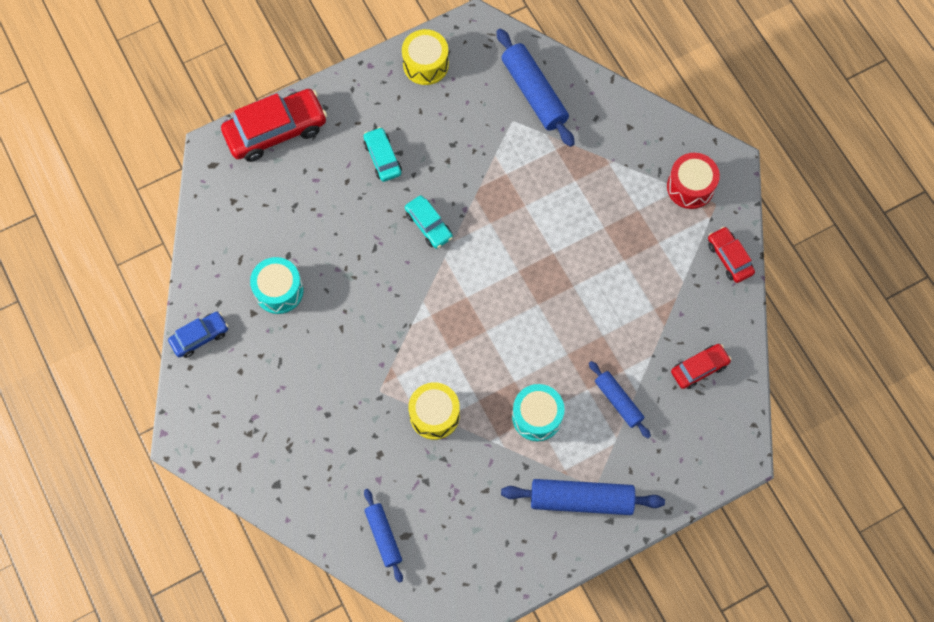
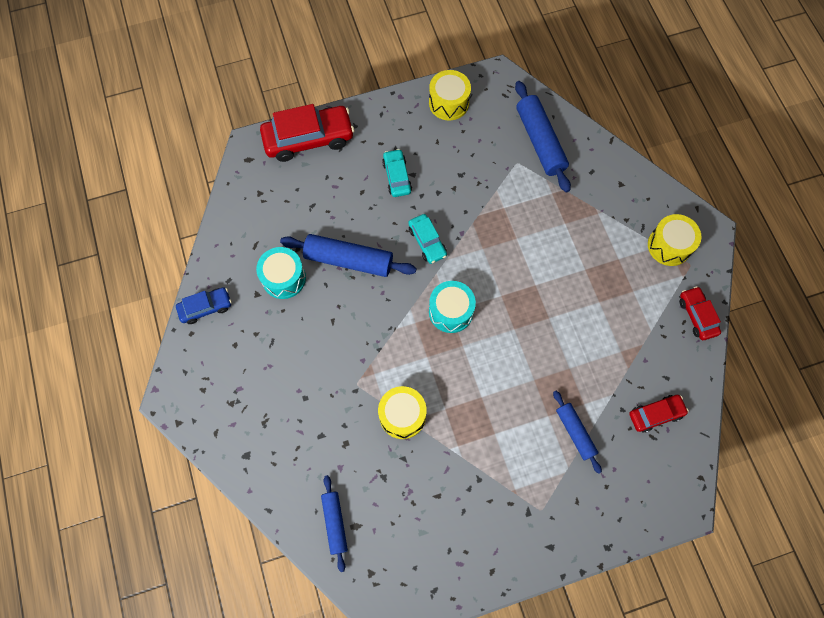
camera: 10 degrees right, 0 degrees up
blue rolling pin [501,479,665,515] -> blue rolling pin moved to [280,234,417,277]
turquoise drum [512,384,564,441] -> turquoise drum moved to [429,281,476,333]
red drum [667,153,720,209] -> yellow drum [648,214,701,266]

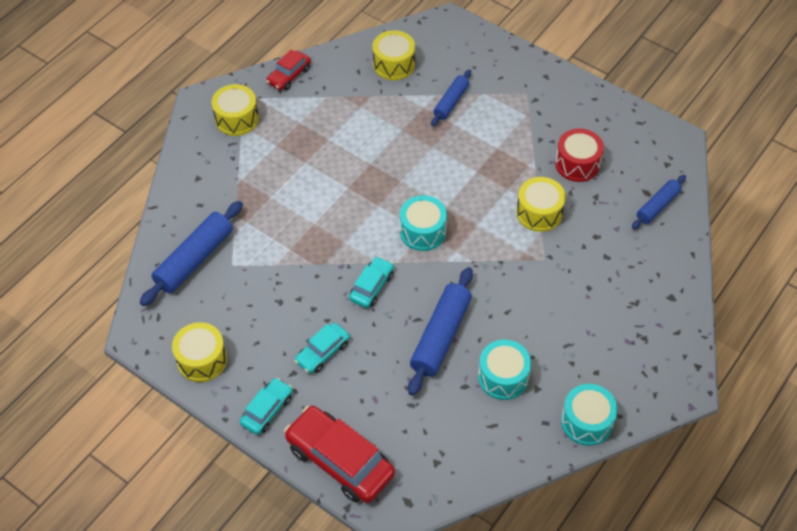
camera: 125 degrees left, 15 degrees down
blue car [176,287,232,324] -> turquoise drum [561,384,618,446]
blue rolling pin [280,234,417,277] -> blue rolling pin turned 45 degrees clockwise [408,267,473,396]
red car [629,395,689,433] -> yellow drum [373,30,415,80]
none -> turquoise car [240,378,293,435]
none -> red drum [555,128,604,182]

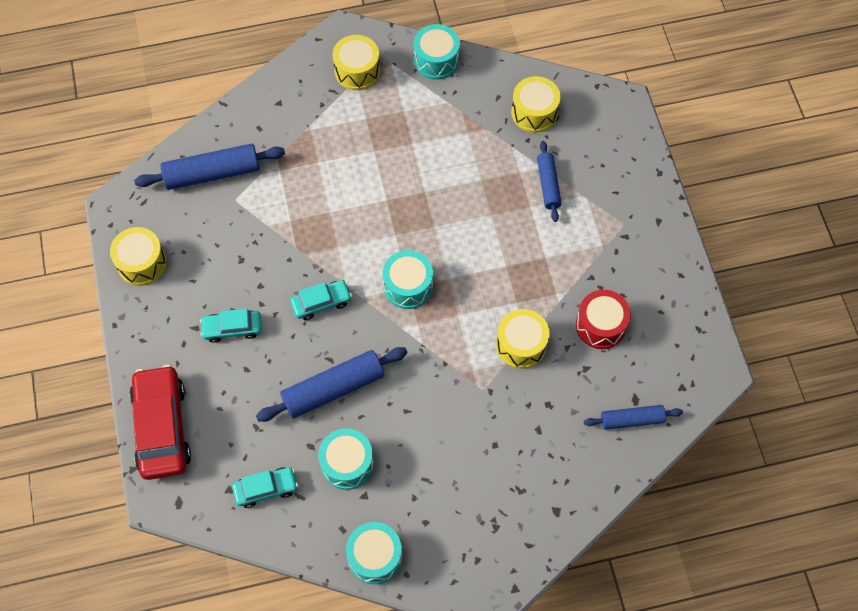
camera: 40 degrees right, 10 degrees up
turquoise car [240,378,293,435] -> turquoise car moved to [232,467,298,508]
red car [266,49,311,90] -> turquoise drum [414,24,460,80]
blue rolling pin [431,69,471,126] -> blue rolling pin turned 75 degrees counterclockwise [537,141,562,222]

